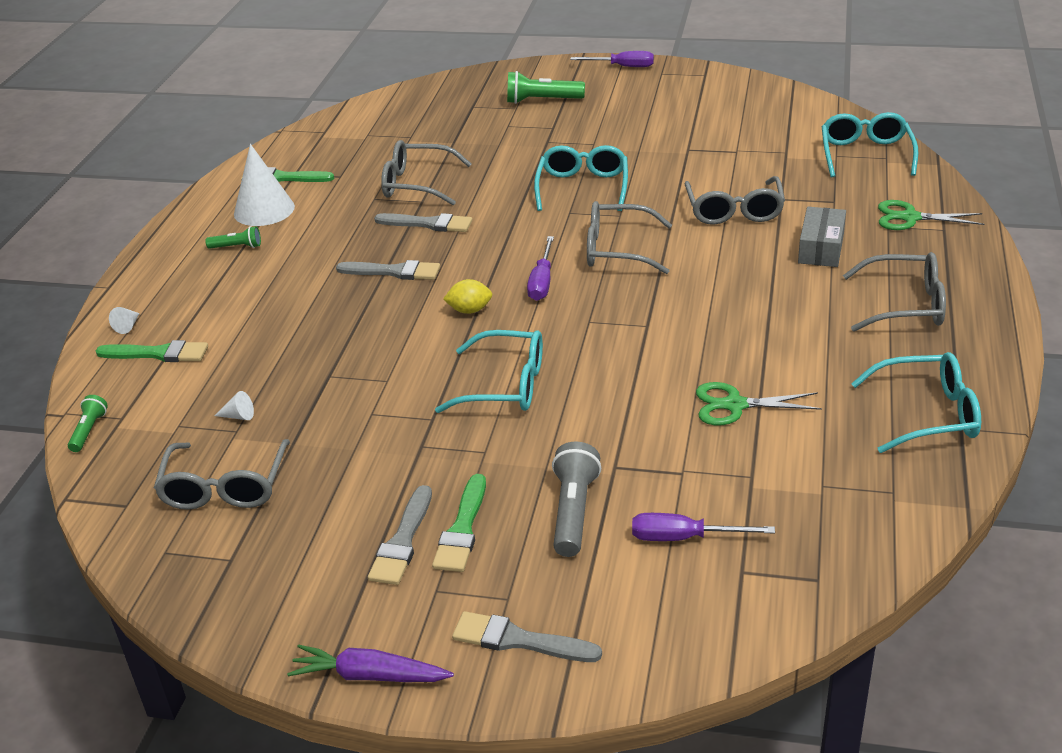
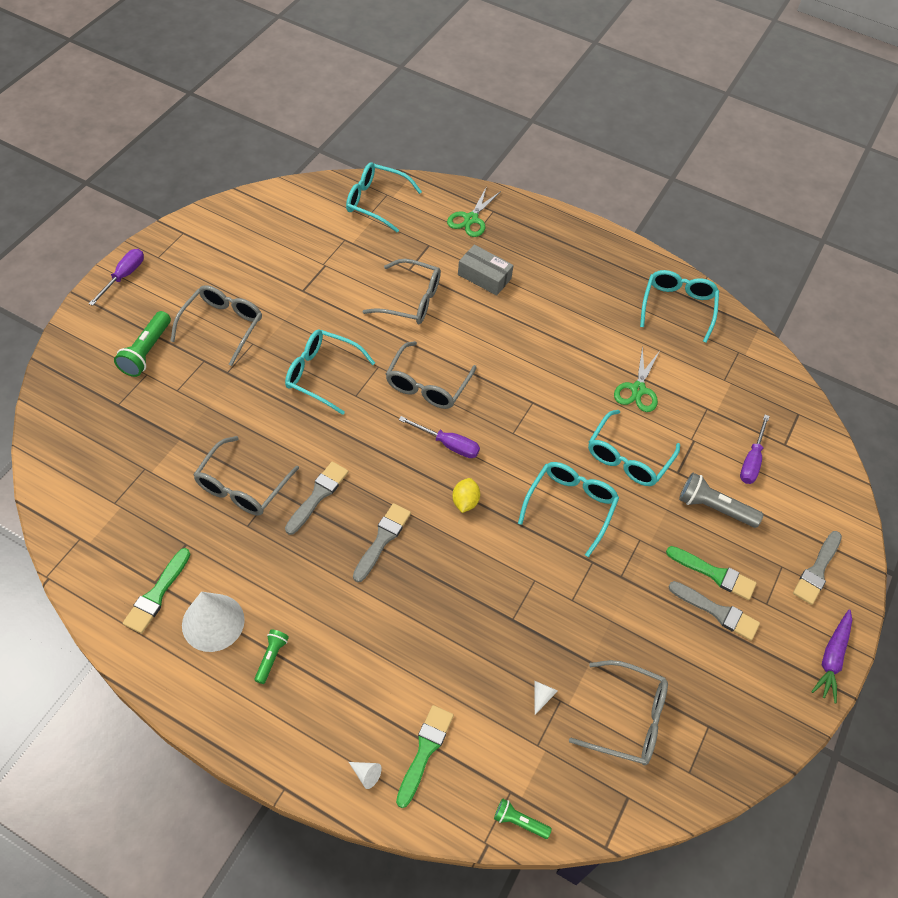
camera: 80 degrees left, 20 degrees up
grey glasses [843,252,946,331] -> grey glasses moved to [171,285,262,366]
none -> turquoise glasses [588,410,680,486]

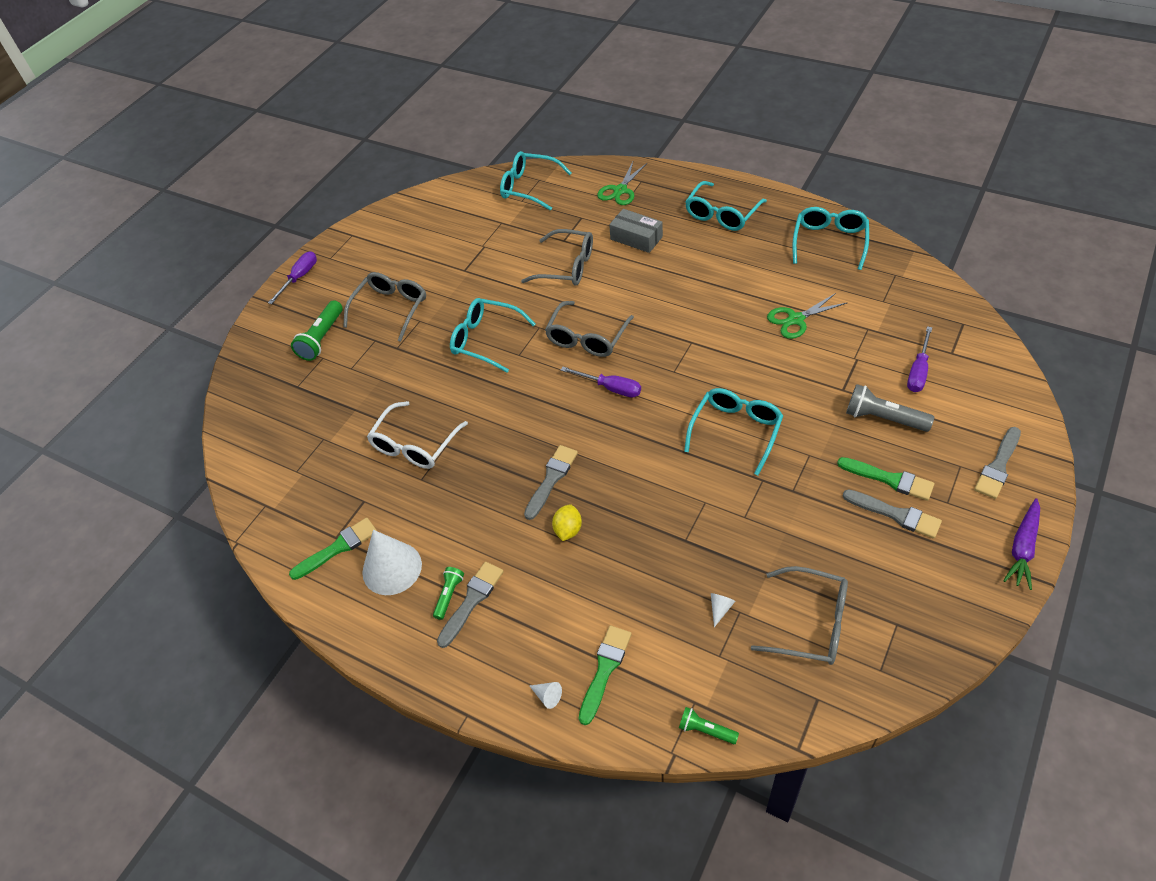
camera: 10 degrees right, 5 degrees down
green brush [123,548,191,634] -> green brush turned 150 degrees counterclockwise [289,518,377,580]
grey glasses [193,436,299,515] -> white glasses [367,401,468,469]
grey brush [285,461,348,535] -> grey brush moved to [437,562,504,648]
yellow lemon [452,478,480,513] -> yellow lemon moved to [552,504,582,541]
turquoise glasses [588,410,680,486] -> turquoise glasses moved to [685,181,767,231]
green scissors [614,346,659,412] -> green scissors turned 45 degrees clockwise [767,293,848,339]

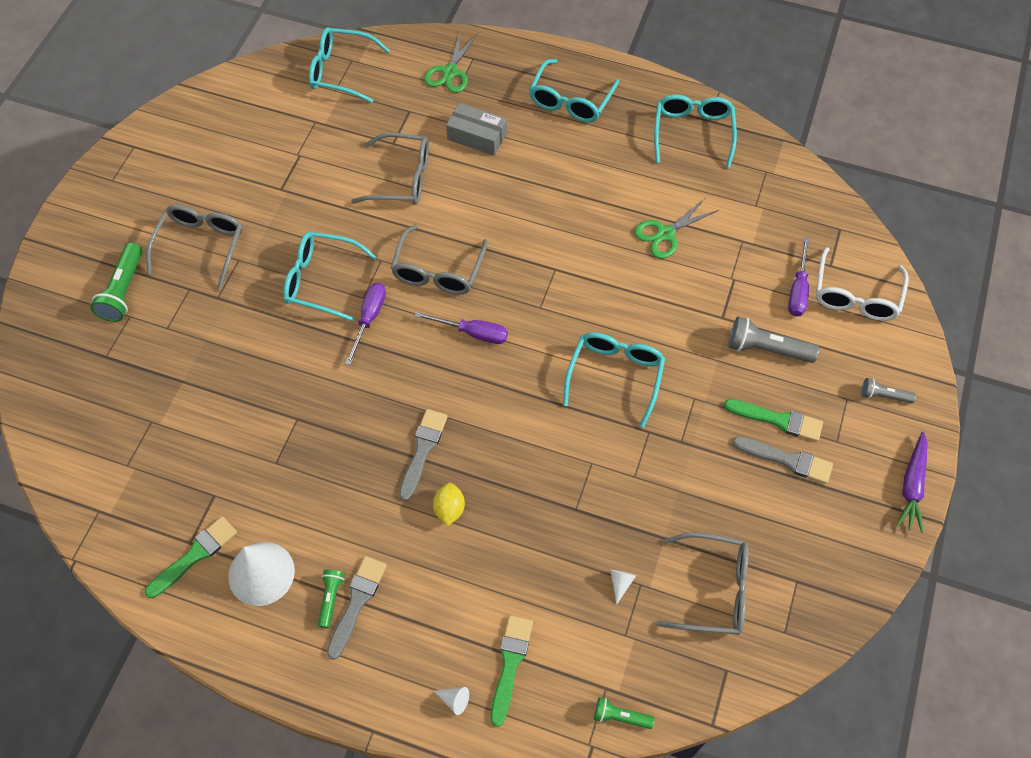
camera: 15 degrees left, 10 degrees up
purple screwdriver [268,251,317,304] -> purple screwdriver moved to [345,283,386,365]
white glasses [367,401,468,469] -> white glasses moved to [816,247,909,321]
grey brush [974,427,1021,499] -> grey flashlight [861,378,916,403]

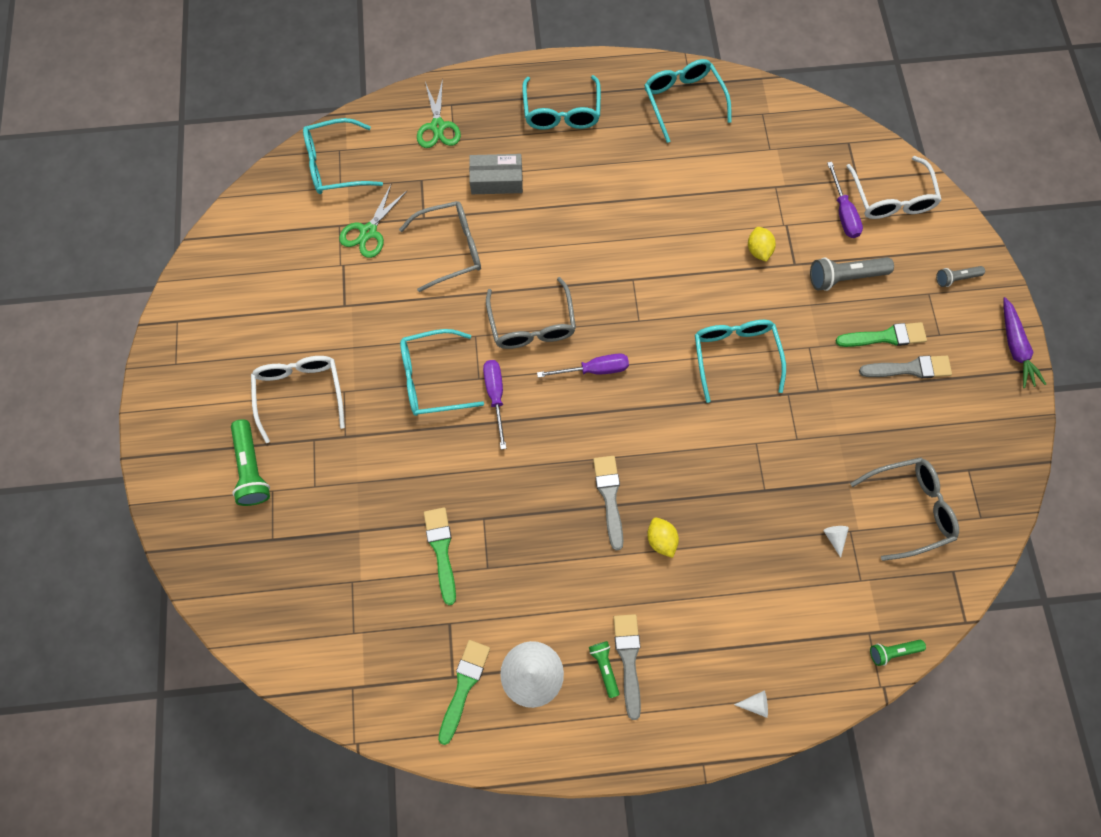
camera: 25 degrees left, 10 degrees up
grey glasses [146,205,242,290] -> white glasses [251,356,345,443]
green brush [491,615,533,727] -> green brush moved to [424,507,456,605]
green scissors [634,199,719,259] -> green scissors moved to [339,183,407,258]
none -> yellow lemon [748,227,776,261]

